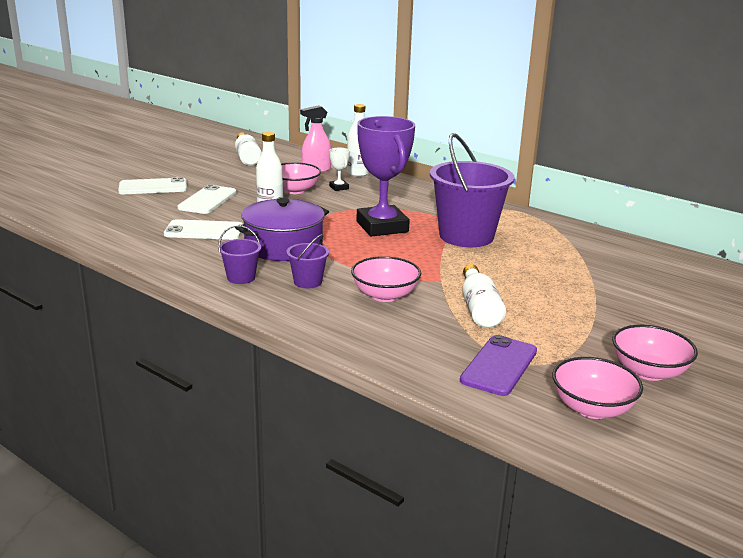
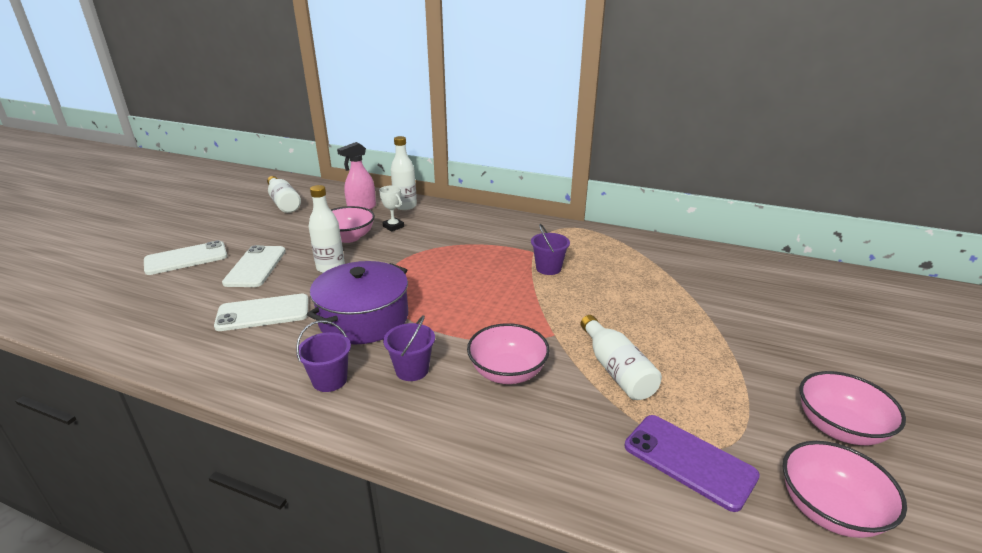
camera: 15 degrees left, 5 degrees up
purple trophy [356,116,415,237] -> none
purple bucket [430,133,514,247] -> purple bucket [531,224,570,275], size x0.45
purple phone [460,335,537,396] -> purple phone turned 60 degrees counterclockwise [625,415,760,512]

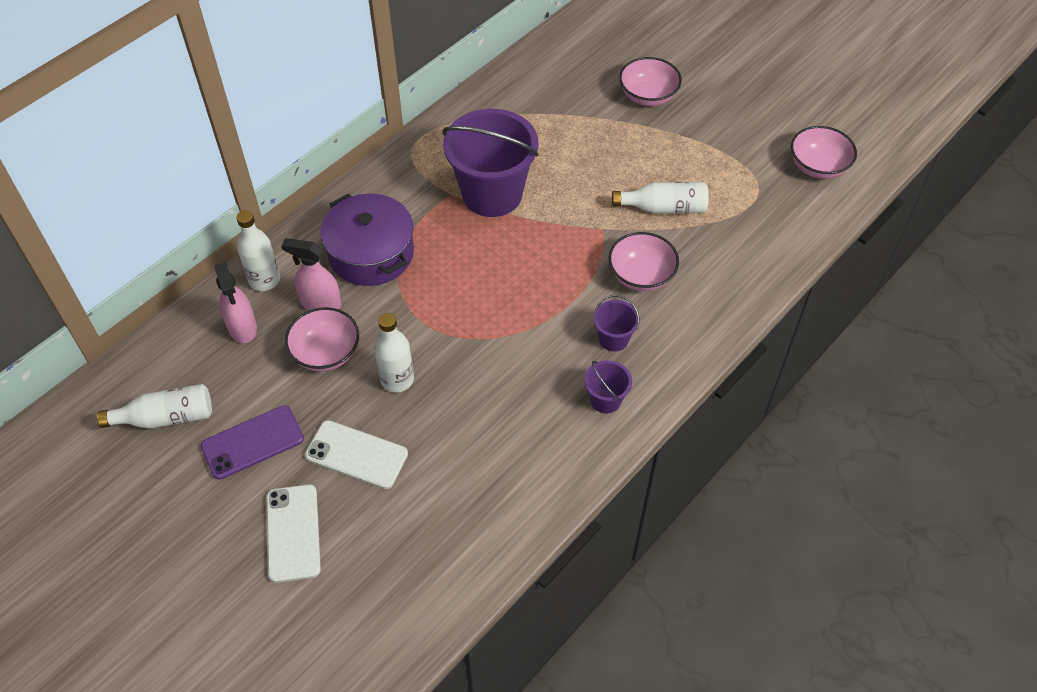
camera: 70 degrees left, 25 degrees up
white phone [214,294,309,331] -> none
purple pot [307,261,408,344] -> purple pot moved to [321,194,414,286]
white trophy [379,185,404,232] -> pink spray bottle [281,238,341,310]
purple bucket [531,224,570,275] -> purple bucket [442,109,539,217], size x2.22
purple phone [625,415,760,512] -> purple phone moved to [200,405,304,480]
pink bowl [799,371,906,445] -> pink bowl moved to [619,57,682,106]

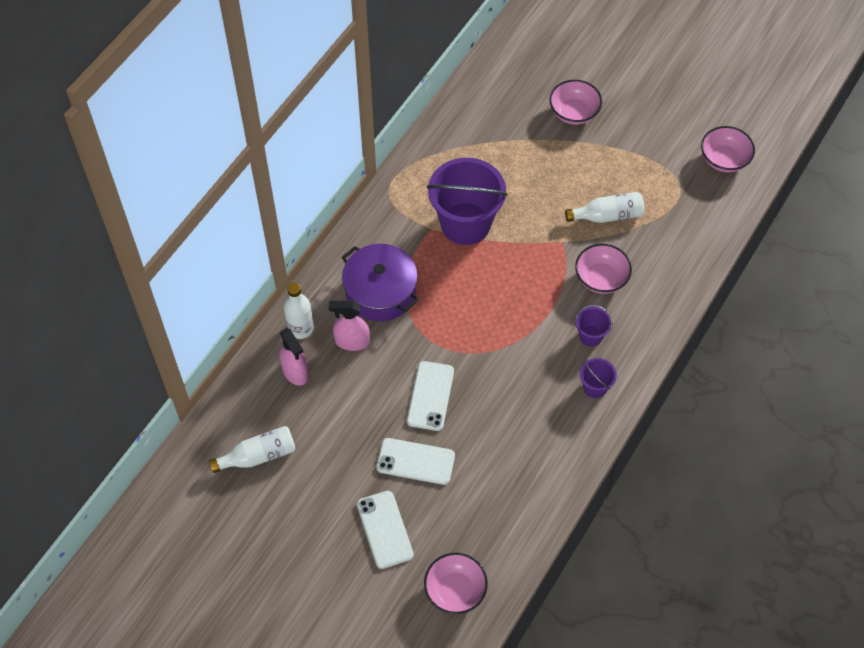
camera: 10 degrees left, 5 degrees up
purple phone [200,405,304,480] -> none
pink bowl [285,307,359,371] -> pink bowl moved to [424,553,488,614]
white bottle [374,313,414,392] -> white phone [407,361,454,431]

